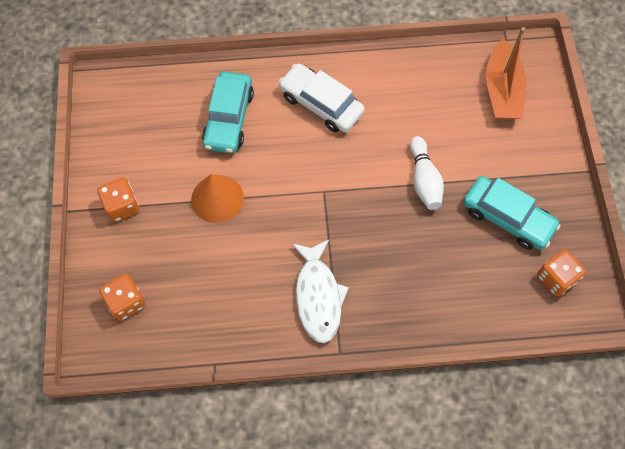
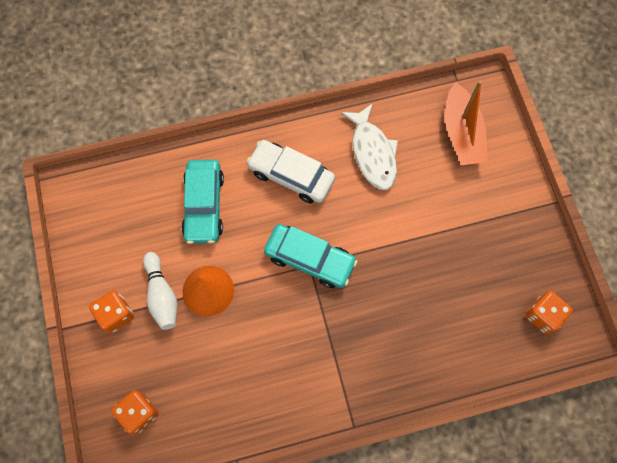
camera: 10 degrees left, 5 degrees up
white fish [292,240,349,343] -> white fish moved to [341,103,398,190]
white bowling pin [410,136,444,210] -> white bowling pin moved to [143,252,177,330]
turquoise car [463,176,561,250] -> turquoise car moved to [264,224,358,288]

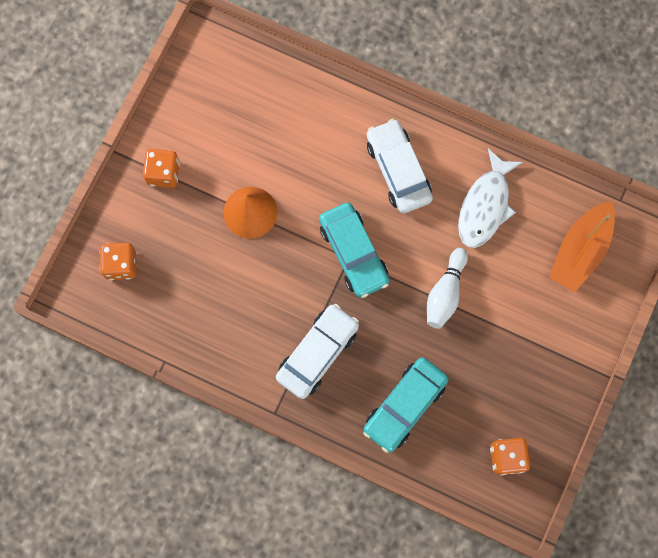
camera: 40 degrees right, 5 degrees up
white bowling pin [143,252,177,330] -> white bowling pin moved to [427,248,468,329]
turquoise car [181,160,224,244] -> turquoise car moved to [363,357,449,453]
none -> white car [276,304,359,399]

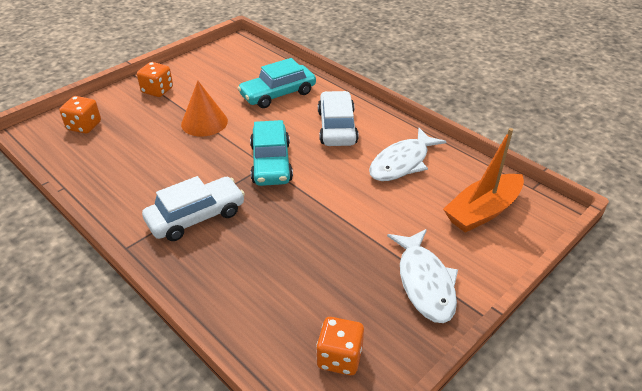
camera: 20 degrees right, 35 degrees down
turquoise car [363,357,449,453] -> turquoise car moved to [238,58,316,108]
white bowling pin [427,248,468,329] -> none
none -> white fish [387,229,458,323]

